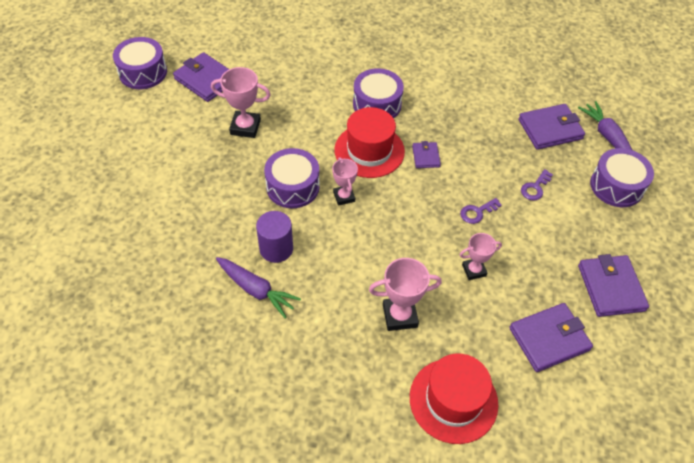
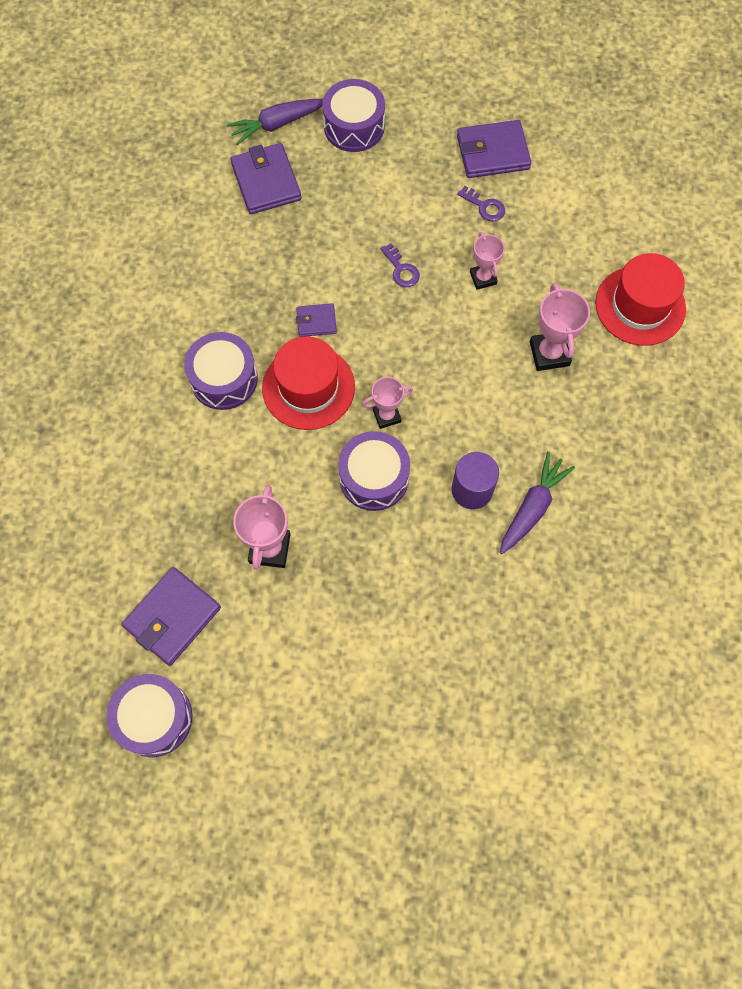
camera: 90 degrees left, 15 degrees up
purple wallet [509,303,593,372] -> none
purple key [521,169,553,201] -> purple key moved to [457,186,505,222]

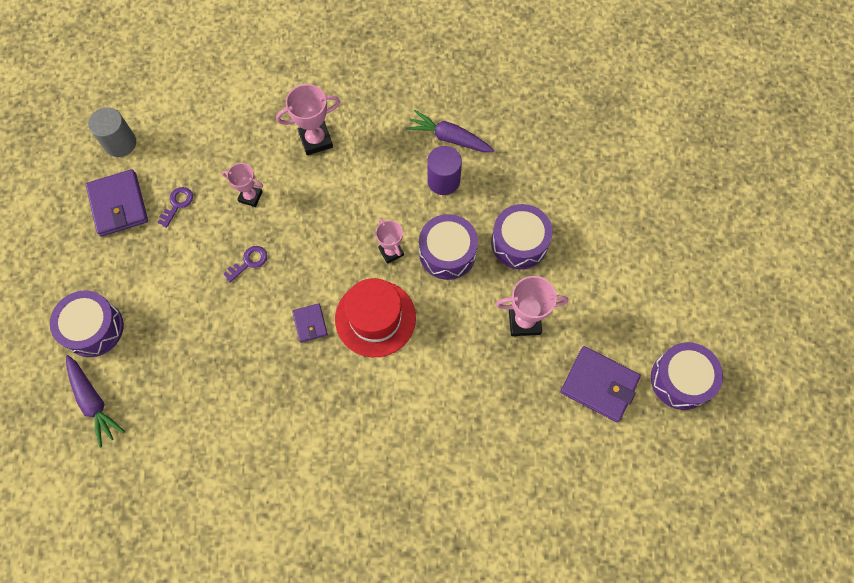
camera: 100 degrees left, 0 degrees up
purple drum [184,332,258,410] -> purple drum moved to [491,204,553,269]
purple wallet [231,143,302,214] -> none
pink trophy [470,232,505,290] -> pink trophy turned 45 degrees clockwise [222,163,263,207]
red hat [595,253,686,346] -> none
none -> grey cylinder [88,107,136,157]

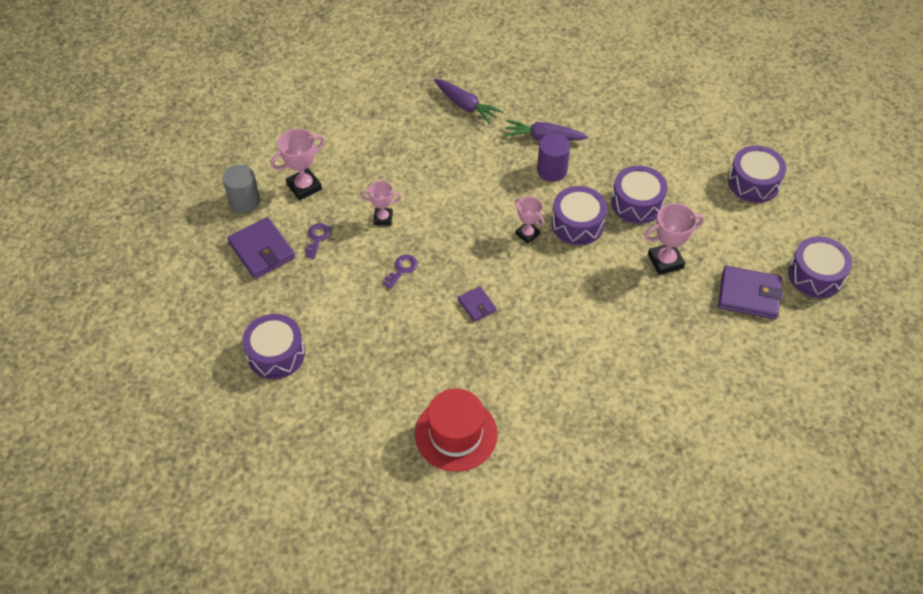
camera: 15 degrees left, 15 degrees down
purple carrot [66,355,125,448] -> purple carrot moved to [434,79,503,124]
pink trophy [276,84,340,155] -> pink trophy moved to [271,129,325,201]
red hat [335,278,416,357] -> red hat moved to [415,388,498,472]
none -> purple drum [728,146,786,203]

